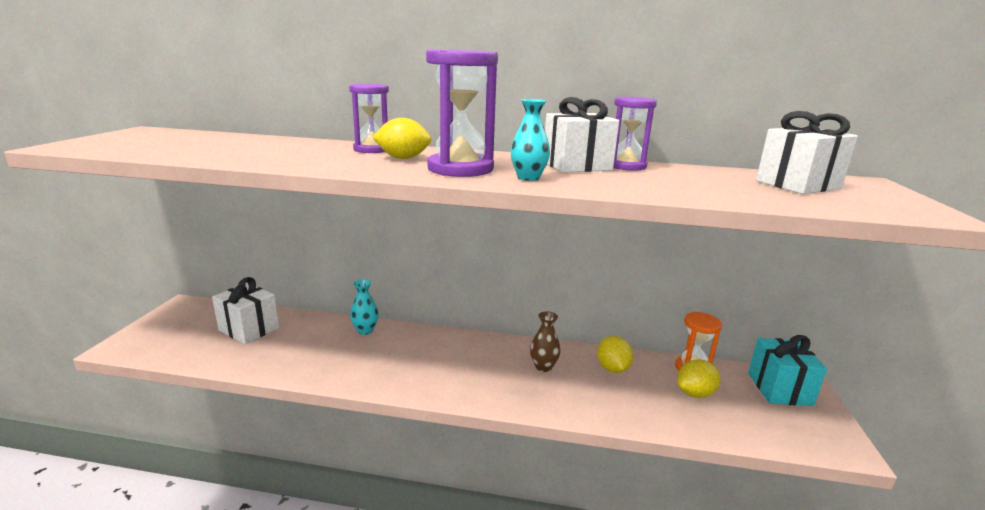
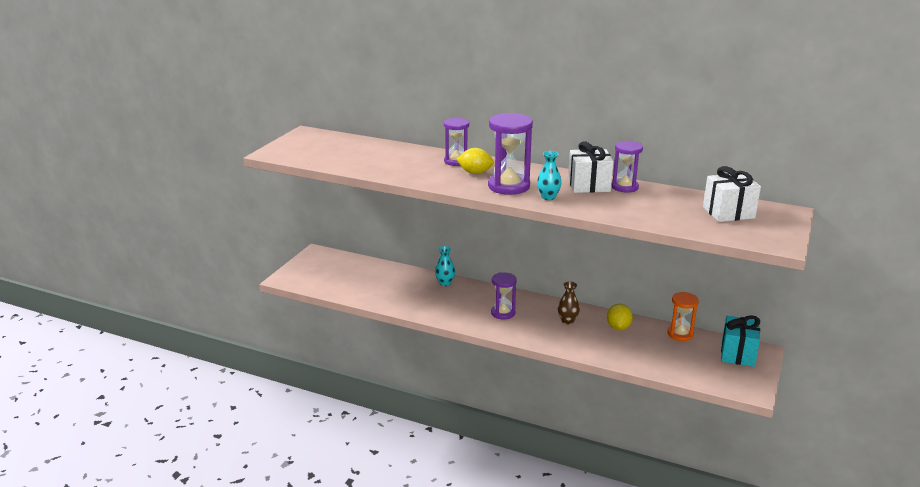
camera: 15 degrees right, 5 degrees up
white gift [212,277,279,344] -> none
yellow lemon [677,359,721,398] -> none
none -> purple hourglass [491,272,517,319]

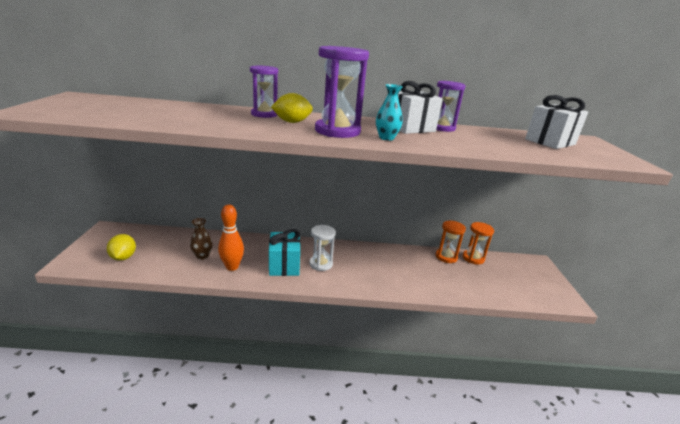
camera: 25 degrees left, 0 degrees up
turquoise vase [435,246,455,286] -> none
purple hourglass [491,272,517,319] -> white hourglass [309,225,336,271]
brown vase [558,281,580,324] -> brown vase moved to [190,218,213,260]
yellow lemon [607,304,633,330] -> yellow lemon moved to [107,234,136,261]
turquoise gift [721,315,760,367] -> turquoise gift moved to [269,229,300,276]
none -> orange bowling pin [218,204,244,271]
none -> orange hourglass [436,221,466,263]

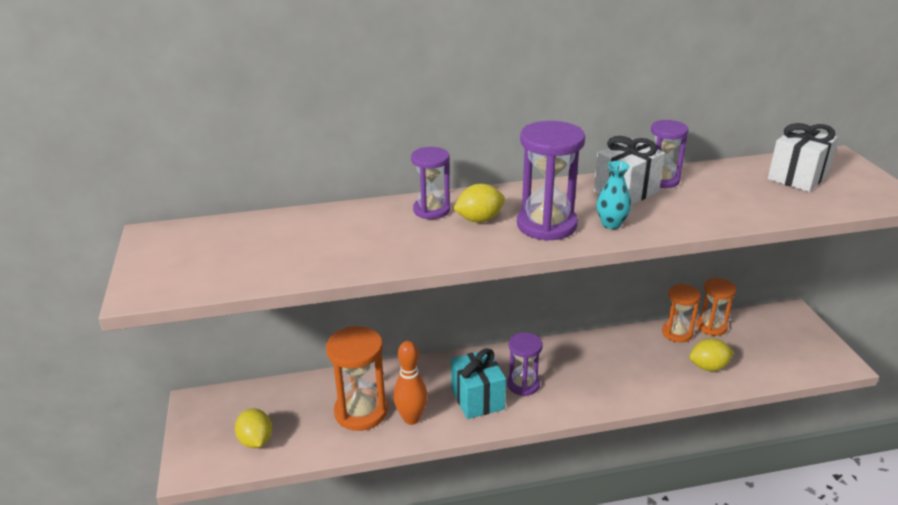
camera: 10 degrees left, 5 degrees up
brown vase [190,218,213,260] -> orange hourglass [326,326,388,431]
white hourglass [309,225,336,271] -> purple hourglass [507,332,543,396]
none -> yellow lemon [689,338,734,371]

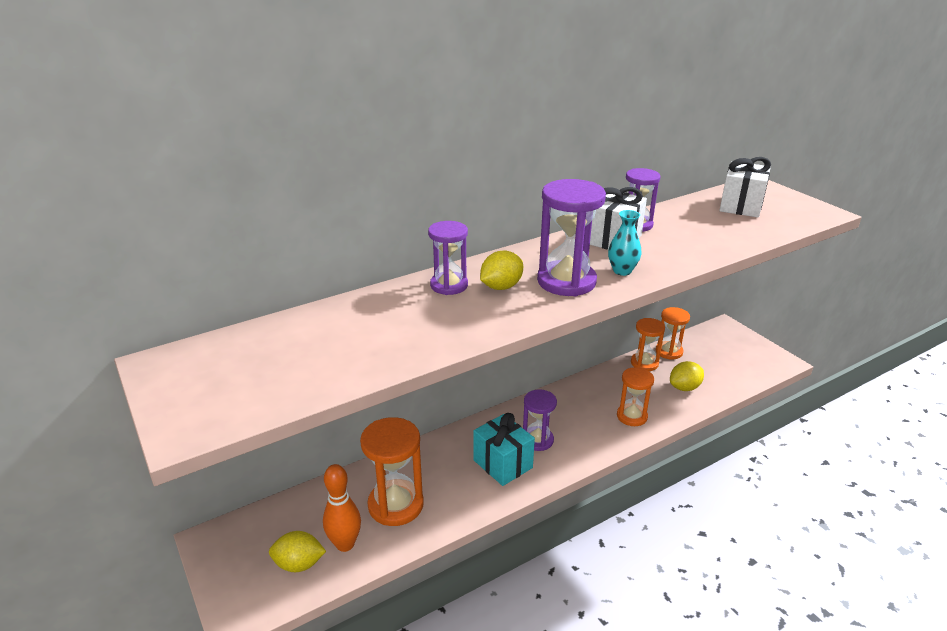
camera: 20 degrees left, 0 degrees up
yellow lemon [235,408,272,448] -> yellow lemon turned 45 degrees counterclockwise [269,531,326,572]
orange bowling pin [393,341,428,425] -> orange bowling pin moved to [323,464,361,552]
none -> orange hourglass [617,367,654,426]

